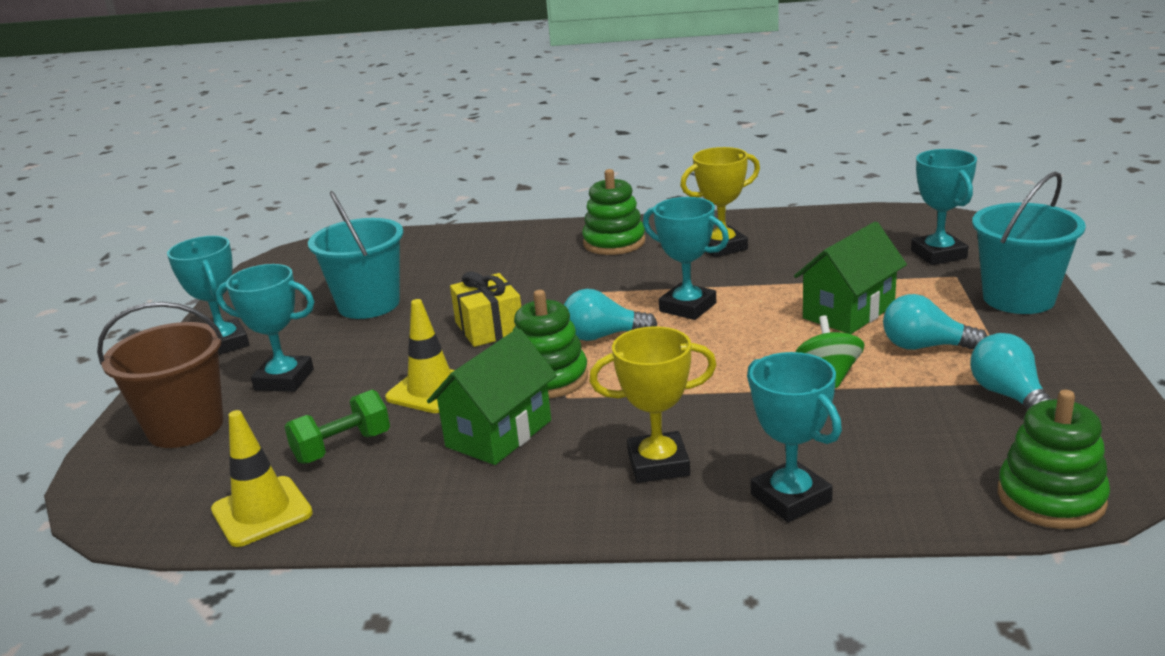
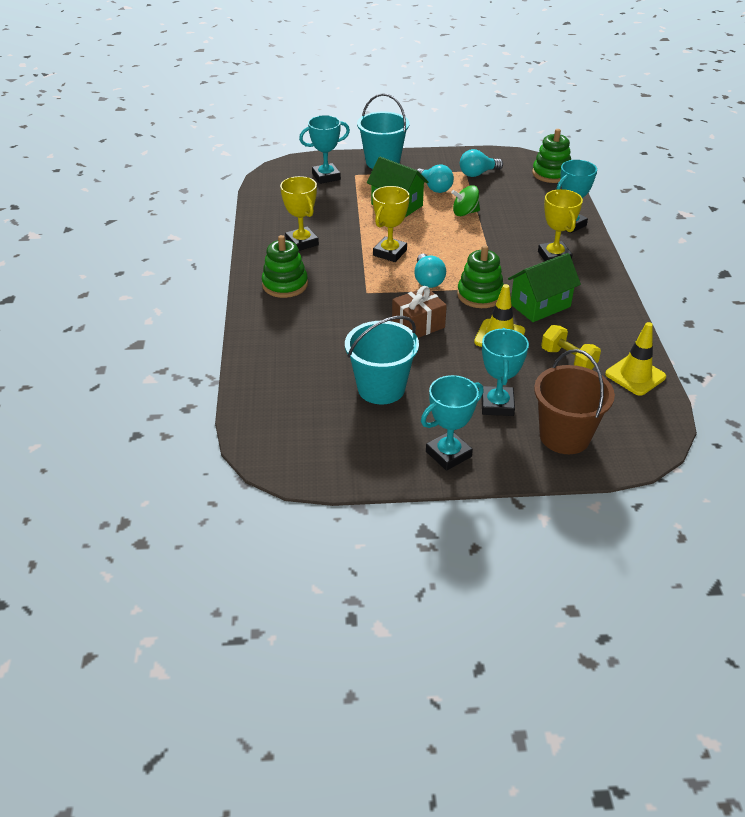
camera: 100 degrees left, 15 degrees up
green dumbbell [285,390,390,464] -> yellow dumbbell [541,325,601,370]
green house [427,328,557,465] -> green house turned 60 degrees counterclockwise [508,253,581,322]
yellow gift [450,272,521,347] -> brown gift [392,286,447,338]
turquoise trophy [643,197,729,320] -> yellow trophy [372,186,410,262]
turquoise light bulb [883,294,987,350] -> turquoise light bulb turned 45 degrees counterclockwise [417,164,454,193]

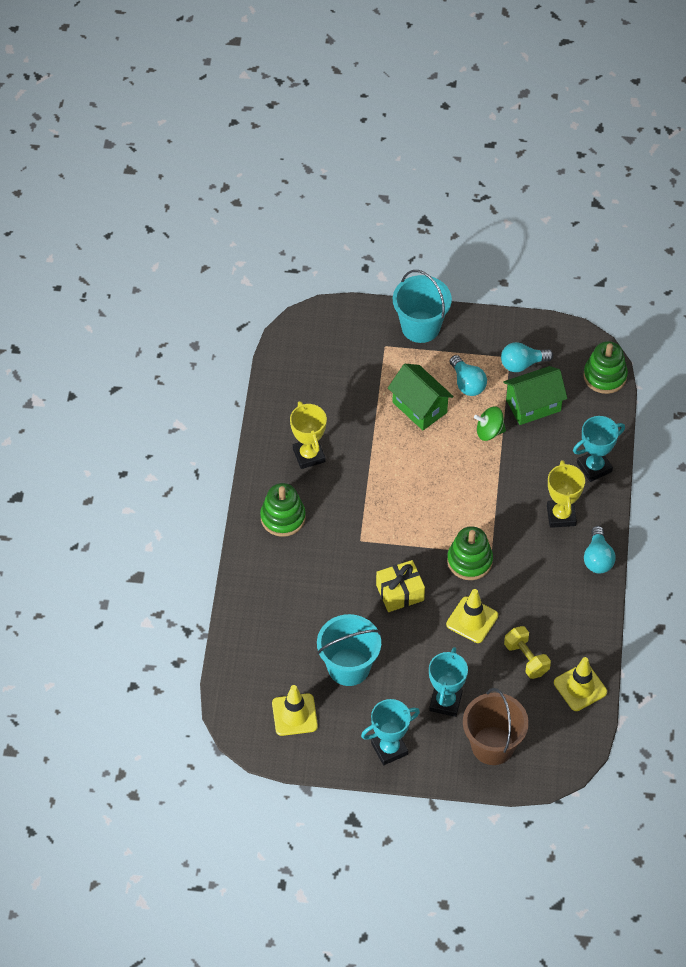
camera: 10 degrees right, 15 degrees up
turquoise trophy [299,115,350,184] -> none
yellow trophy [372,186,410,262] -> none
brown gift [392,286,447,338] -> yellow gift [376,560,425,612]
turquoise light bulb [414,254,446,288] -> turquoise light bulb moved to [584,526,616,574]
green house [508,253,581,322] -> green house moved to [503,366,568,425]
none -> yellow traffic cone [272,685,318,736]

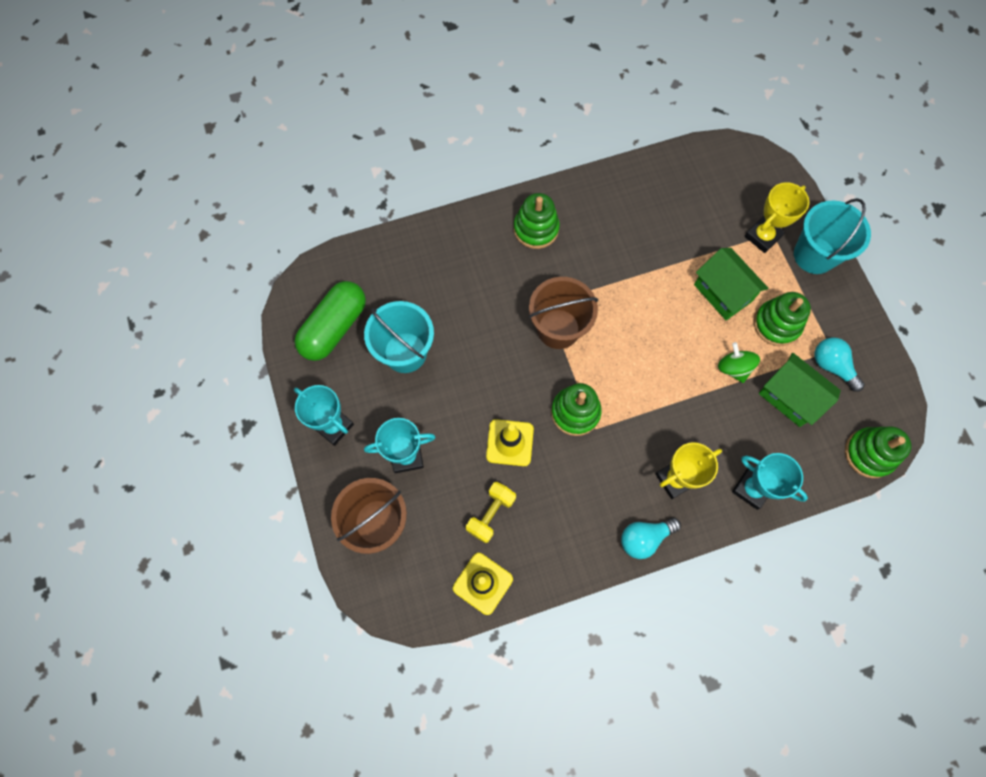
camera: 65 degrees right, 15 degrees up
yellow traffic cone [272,685,318,736] -> green capsule [294,281,366,361]
yellow trophy [290,401,327,469] -> yellow trophy moved to [745,182,809,253]
yellow gift [376,560,425,612] -> none
green house [388,364,454,430] -> green house turned 60 degrees counterclockwise [694,248,768,320]
turquoise light bulb [449,355,487,396] -> green stacking toy [754,292,811,346]
none -> brown bucket [529,277,598,349]

